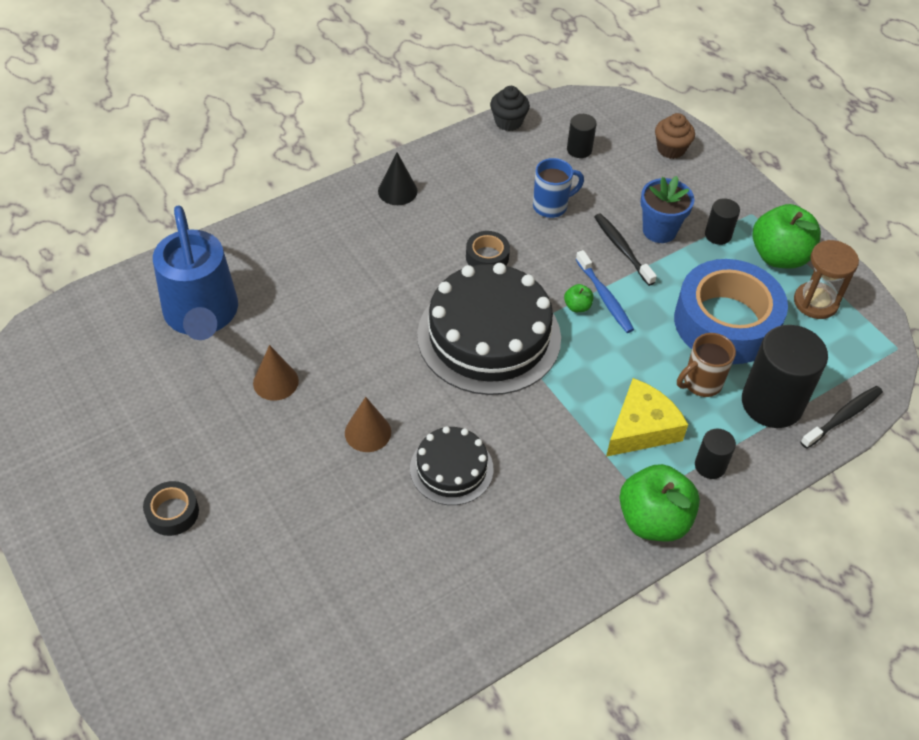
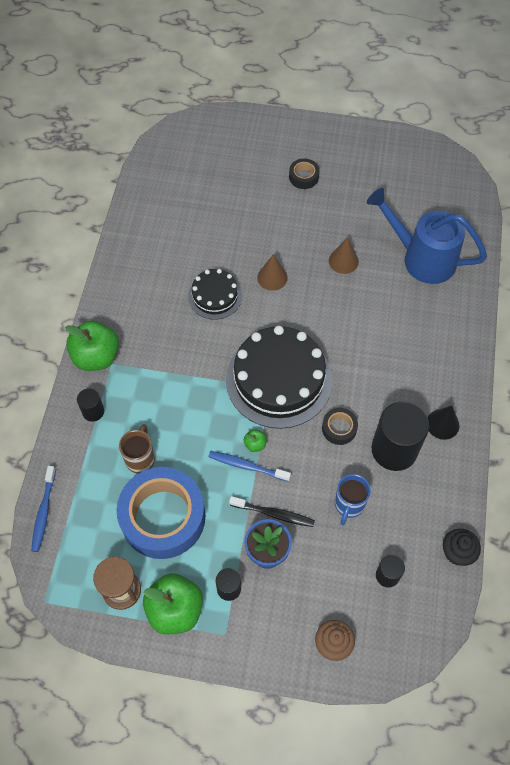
camera: 135 degrees right, 10 degrees up
yellow cheese [606,378,688,457] -> none
black cylinder [742,325,828,428] -> black cylinder moved to [372,402,429,471]
black toothbrush [800,386,883,449] -> blue toothbrush [31,466,56,552]

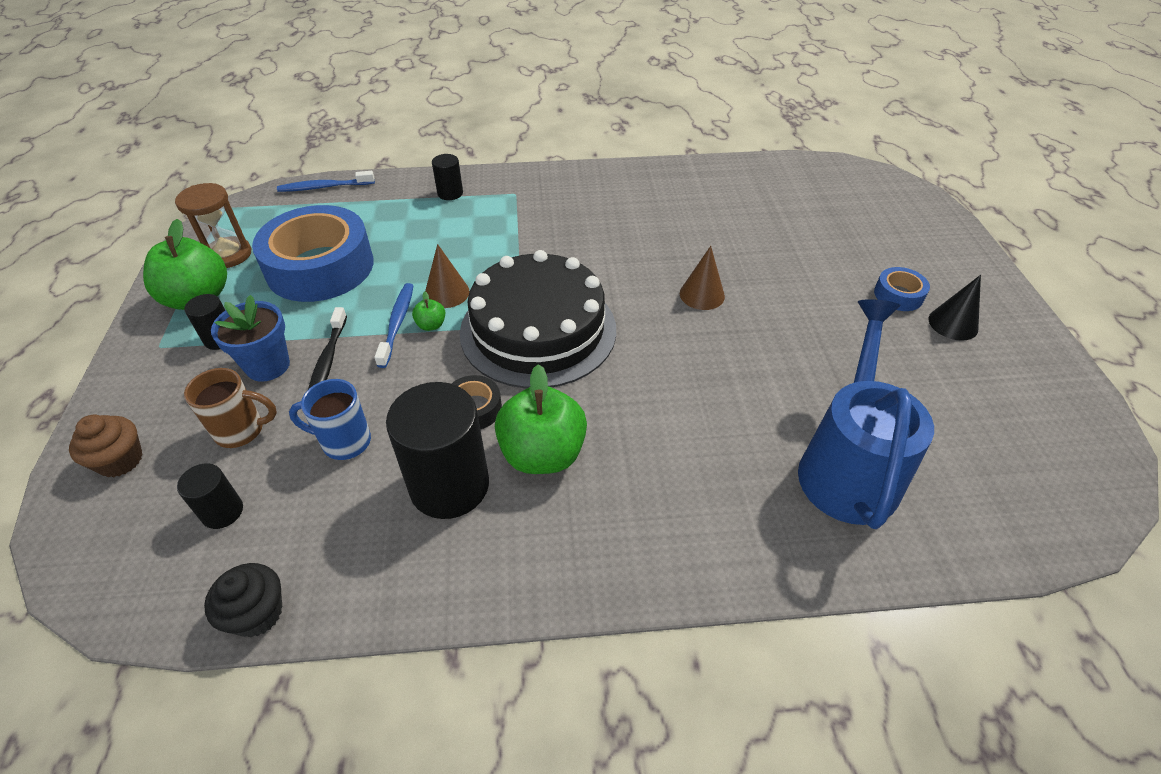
camera: 75 degrees right, 15 degrees down
green apple [65,321,119,371] -> green apple moved to [495,364,587,474]
brown mug [119,424,155,474] -> brown mug moved to [184,368,277,448]
black cake [188,269,242,320] -> none
black tape [289,159,319,189] -> blue tape [874,267,930,311]
brown cone [329,237,359,274] -> brown cone moved to [425,244,469,308]
black cone [427,406,459,440] -> black cone moved to [929,275,981,341]

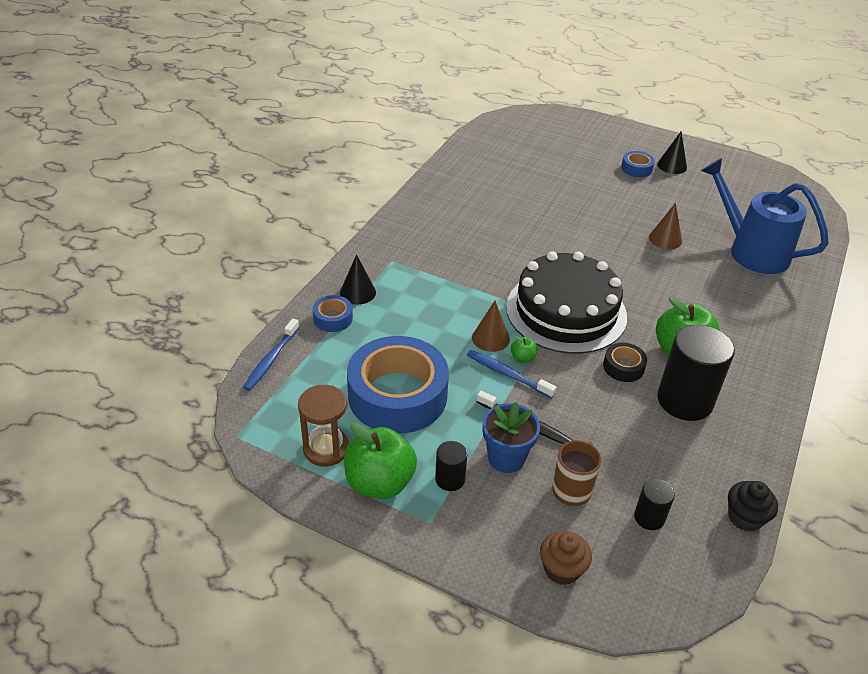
camera: 60 degrees left, 5 degrees down
blue mug [289,379,371,460] -> none
black cylinder [432,154,463,200] -> black cone [340,254,376,304]
brown cone [680,246,725,310] -> brown cone moved to [649,203,682,249]
none -> blue tape [313,295,353,332]

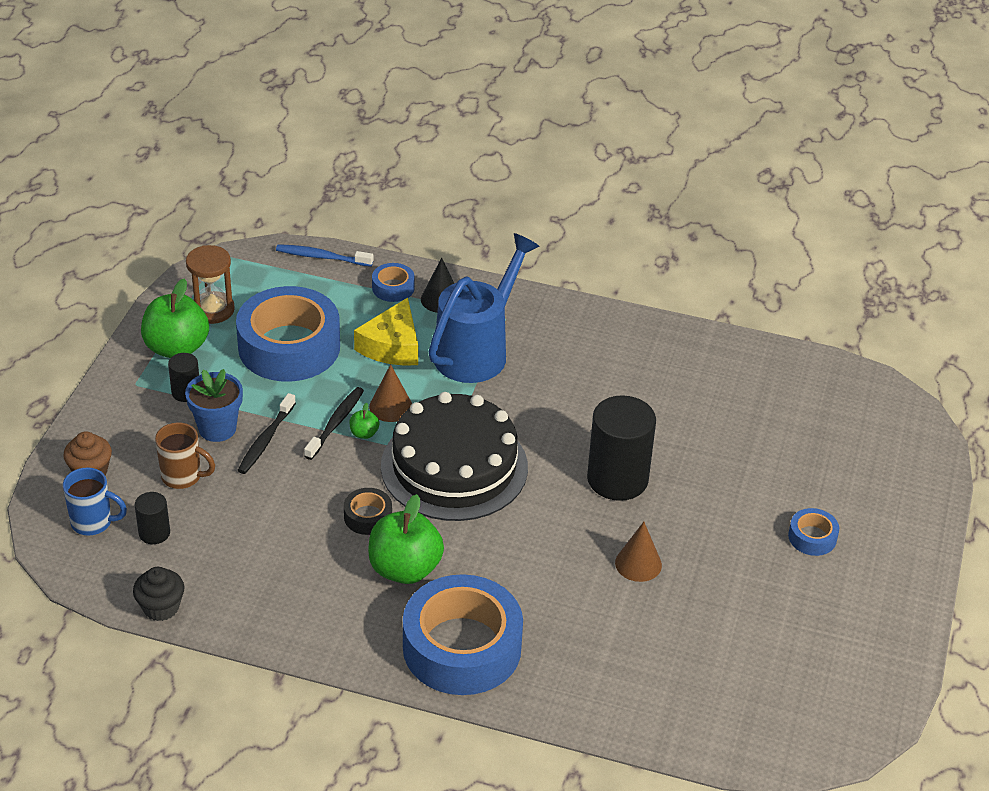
camera: 80 degrees right, 0 degrees up
blue toothbrush [467,350,556,398] -> black toothbrush [304,387,364,460]
black cone [657,132,687,174] -> none
black cylinder [657,325,735,421] -> black cylinder moved to [587,395,656,501]
blue watering can [701,158,829,274] -> blue watering can moved to [429,233,539,383]
none -> blue mug [63,467,127,536]
none -> yellow cheese [354,298,418,366]
none -> blue tape [403,574,523,695]

